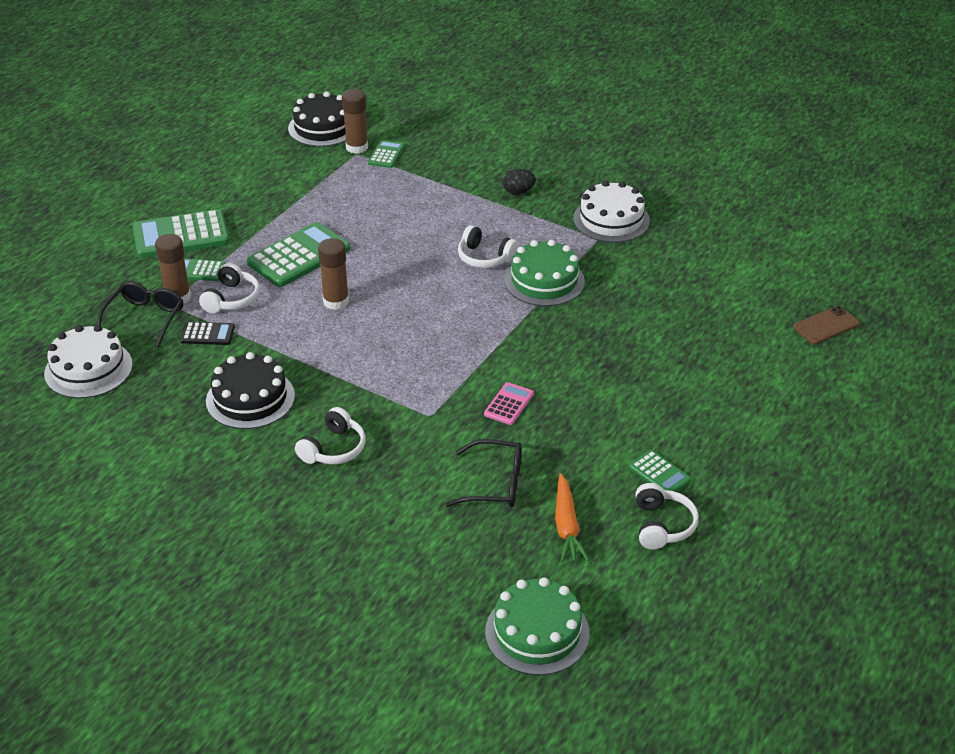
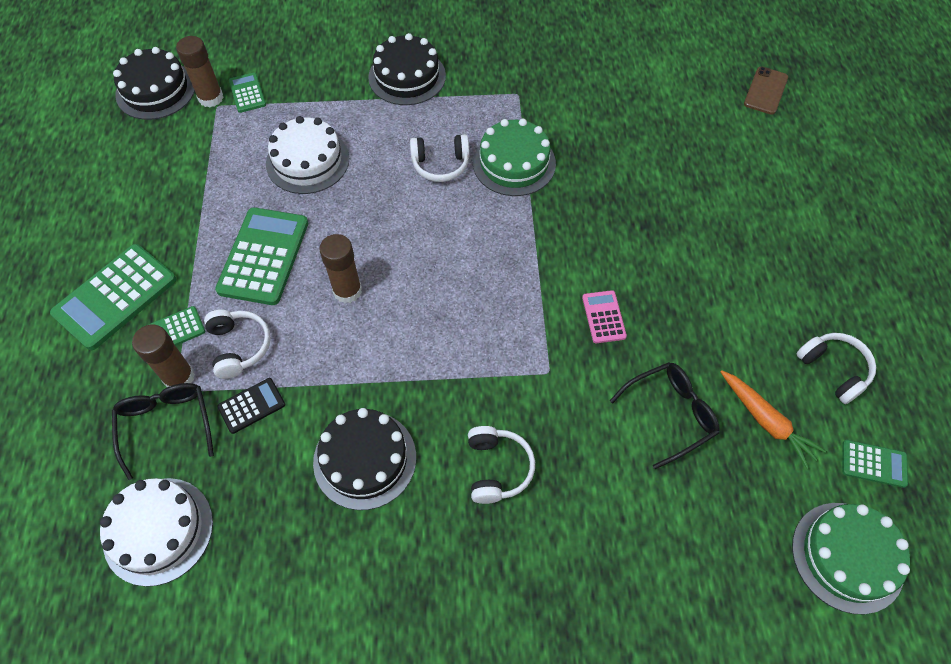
camera: 35 degrees left, 20 degrees up
black egg [503,169,536,195] -> black cake [368,33,446,105]
white cake [573,181,650,242] -> white cake moved to [266,116,349,194]
green calculator [629,450,691,492] -> green calculator moved to [842,440,908,488]

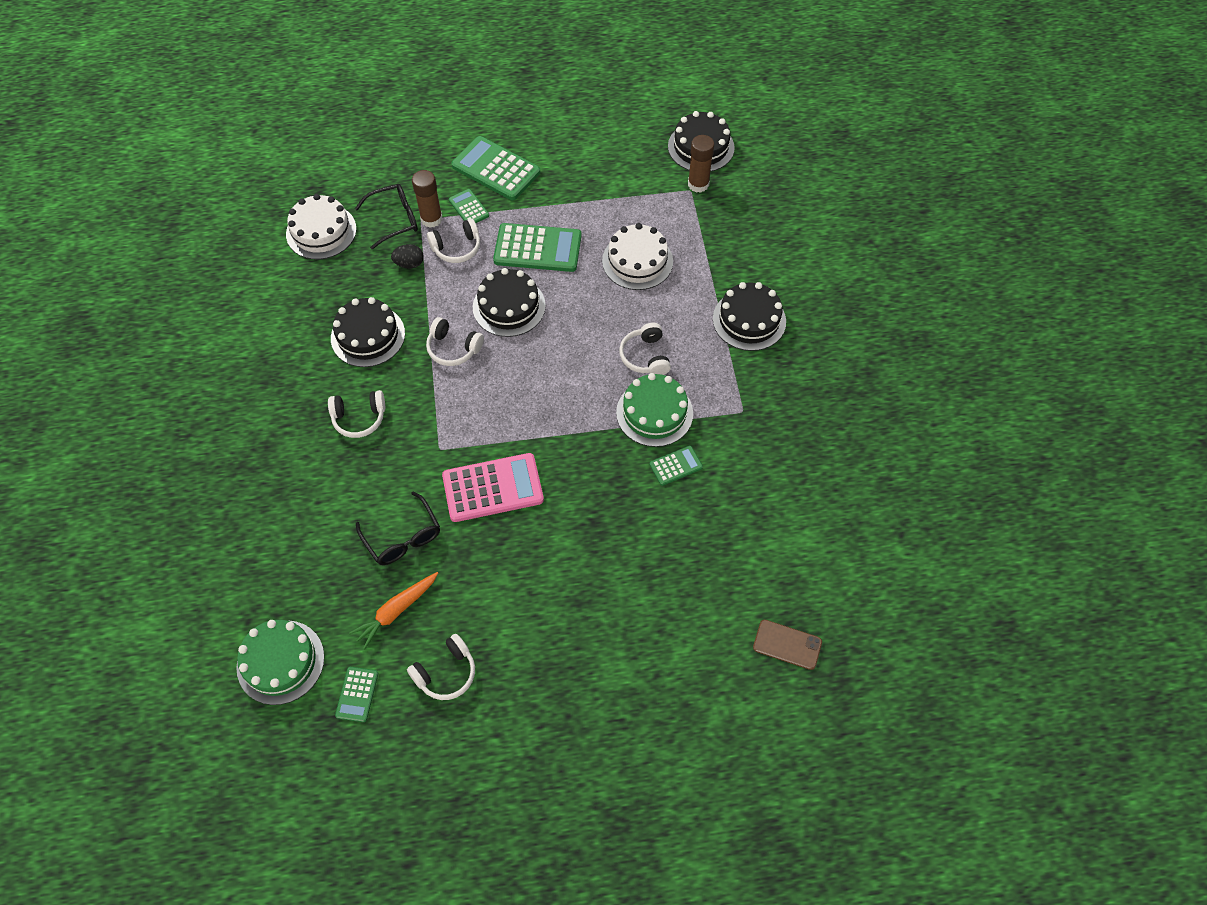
camera: 85 degrees right, 0 degrees up
black calculator [217,378,285,434] -> black egg [391,244,424,269]
green calculator [229,73,266,113] -> green calculator moved to [650,445,703,486]
brown glue stick [319,234,362,303] -> black cake [473,268,546,337]
pink calculator [582,290,627,343] -> pink calculator [442,453,544,522], size x1.97
none -> white headphones [426,317,484,366]

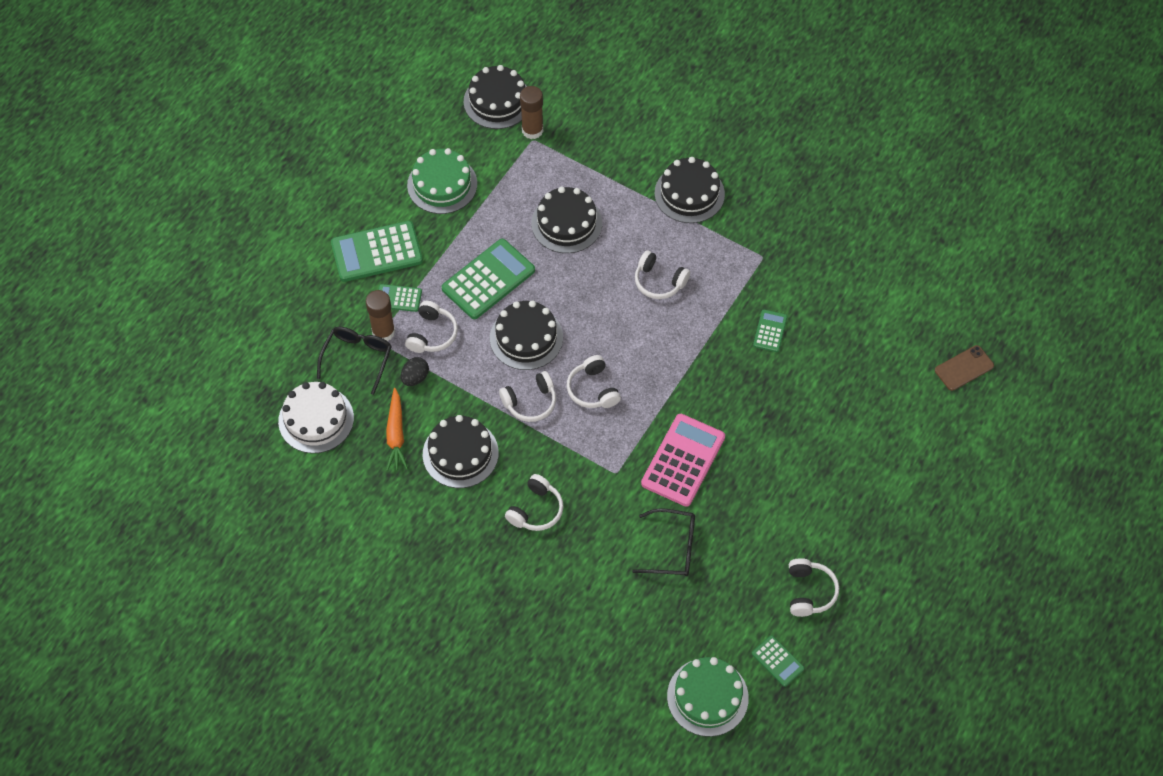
camera: 50 degrees left, 0 degrees up
orange carrot [349,572,438,650] -> orange carrot moved to [386,388,408,471]
white cake [602,223,673,290] -> black cake [531,186,602,253]
green cake [616,373,693,447] -> green cake moved to [407,148,477,214]
none -> white headphones [567,355,621,408]

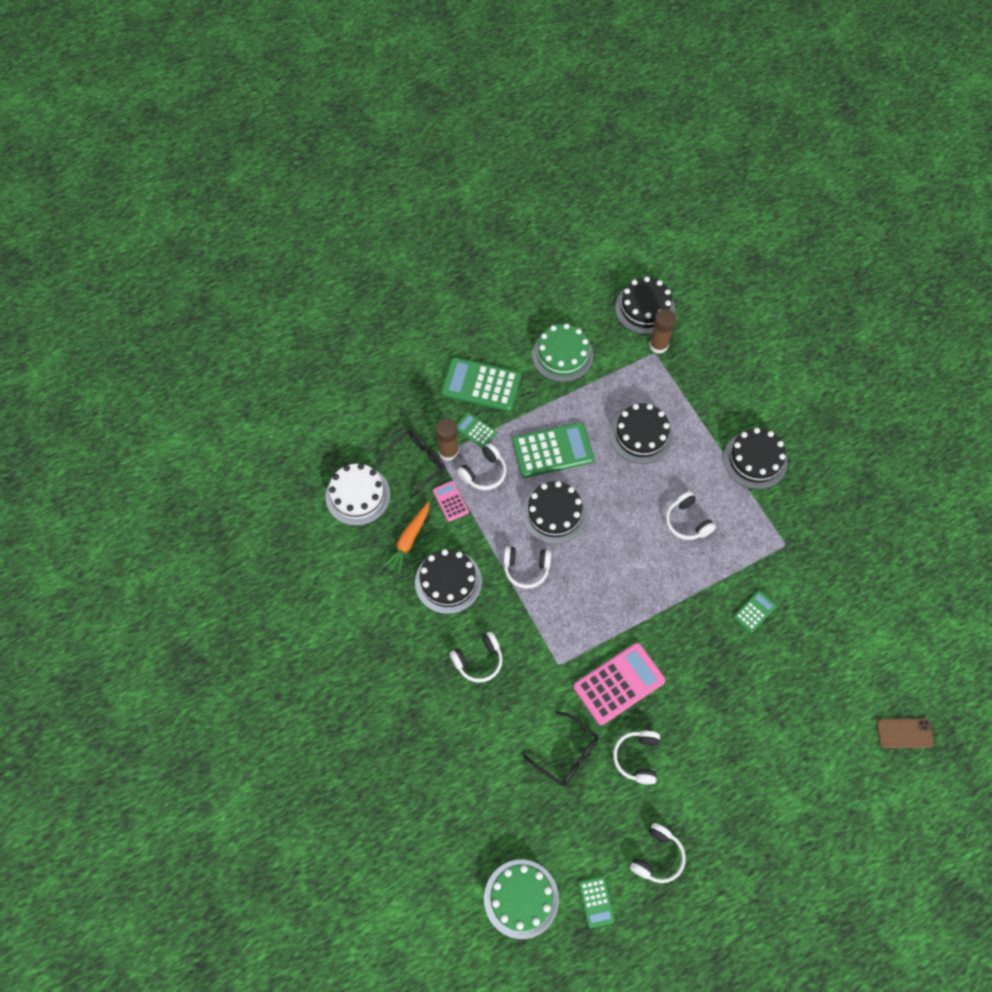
camera: 30 degrees right, 5 degrees up
black egg [401,357,429,386] -> pink calculator [433,481,469,522]
white headphones [567,355,621,408] -> white headphones moved to [613,731,660,784]

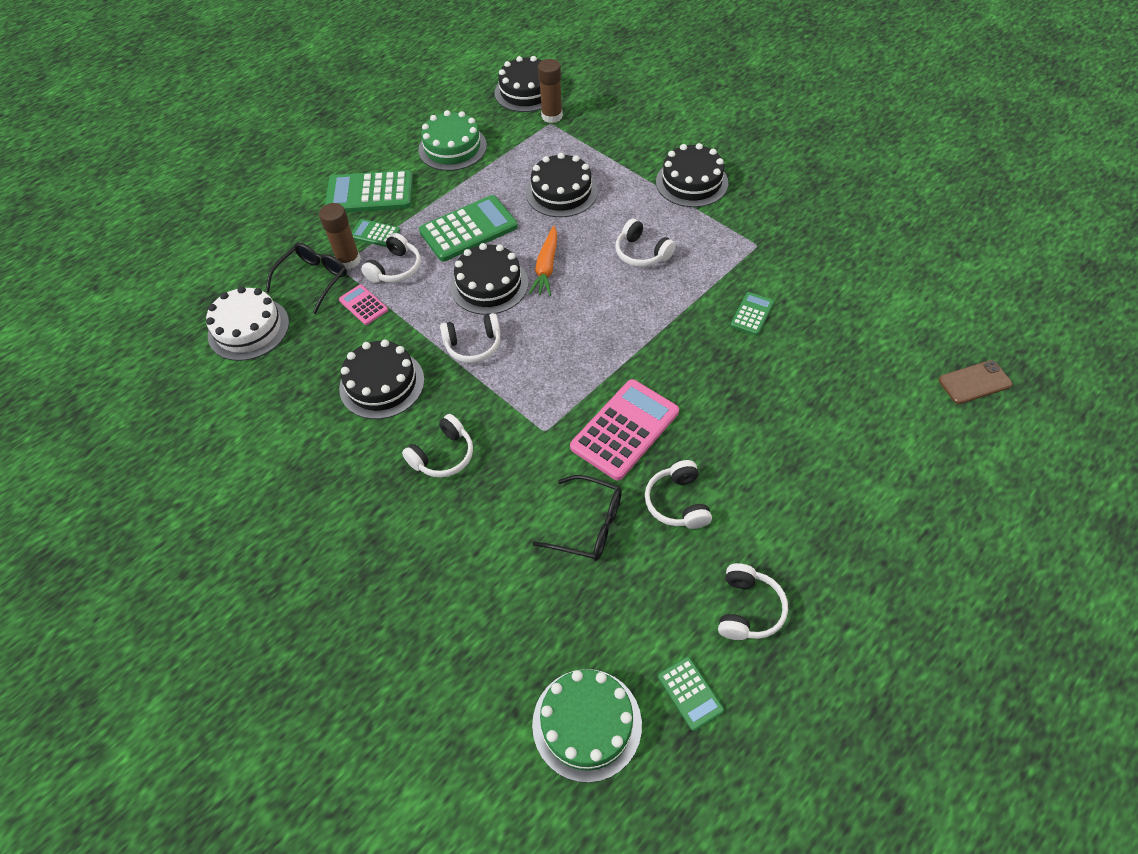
camera: 15 degrees left, 10 degrees down
orange carrot [383,502,429,574] -> orange carrot moved to [528,226,557,296]

